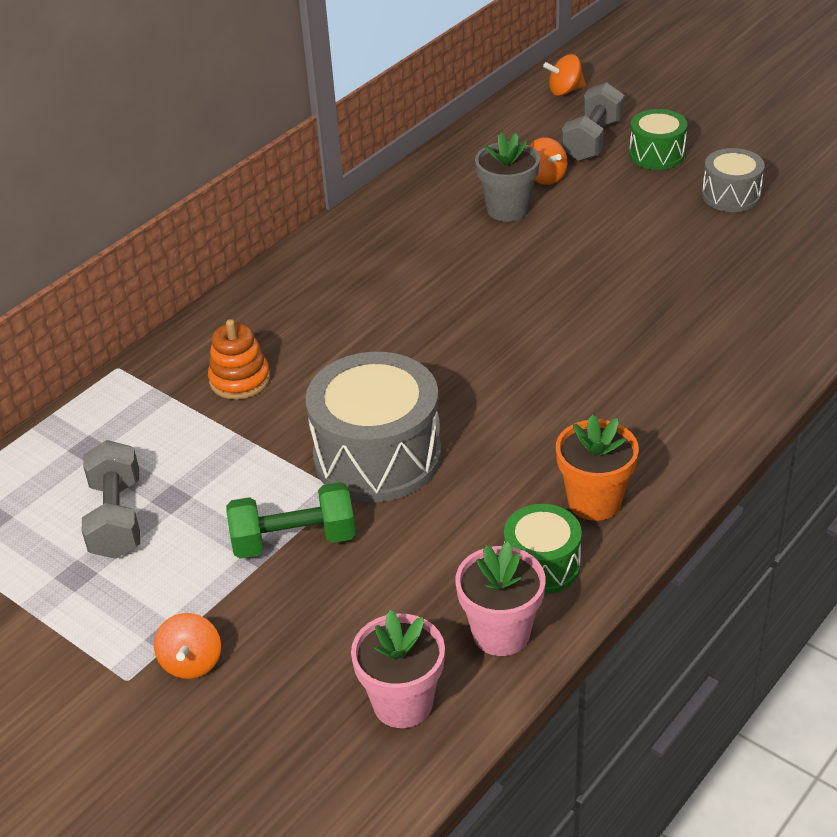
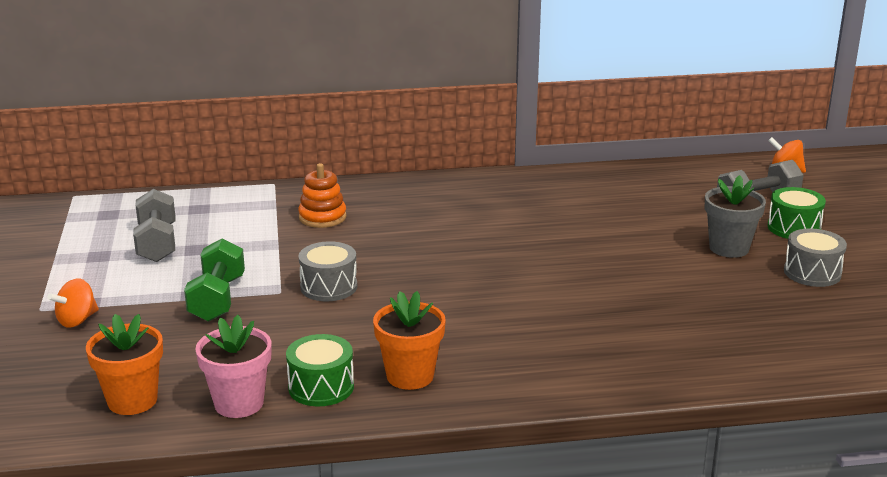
camera: 40 degrees right, 15 degrees down
grey dumbbell [82,440,140,559] -> grey dumbbell turned 45 degrees counterclockwise [133,189,175,262]
green dumbbell [226,482,356,559] -> green dumbbell turned 60 degrees clockwise [184,238,245,322]
grey drum [305,352,442,502] -> grey drum [298,241,357,301], size x0.55
pink flower pot [351,610,445,728] -> orange flower pot [86,314,163,415]
grey flower pot [475,132,540,222] -> grey flower pot moved to [705,175,766,258]
orange spinning top [529,137,567,185] -> none

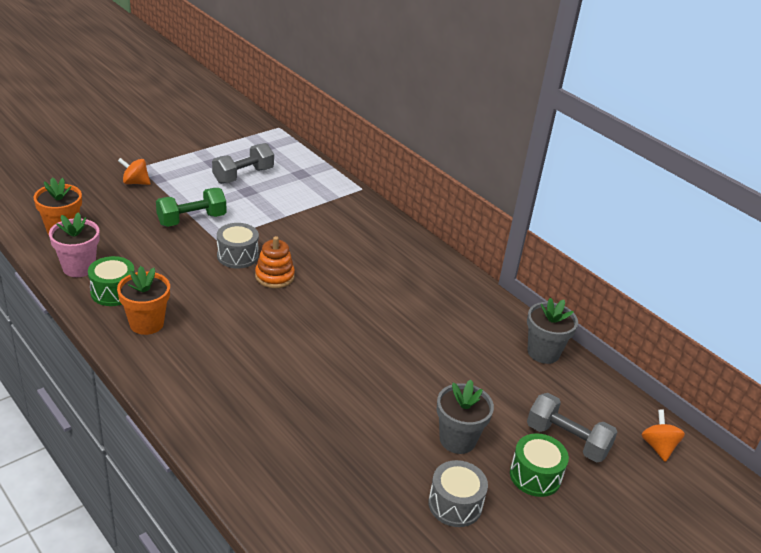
camera: 55 degrees right, 10 degrees up
orange stacking toy [298,163,347,228] -> orange stacking toy moved to [255,236,295,288]
none -> grey flower pot [527,298,578,364]

